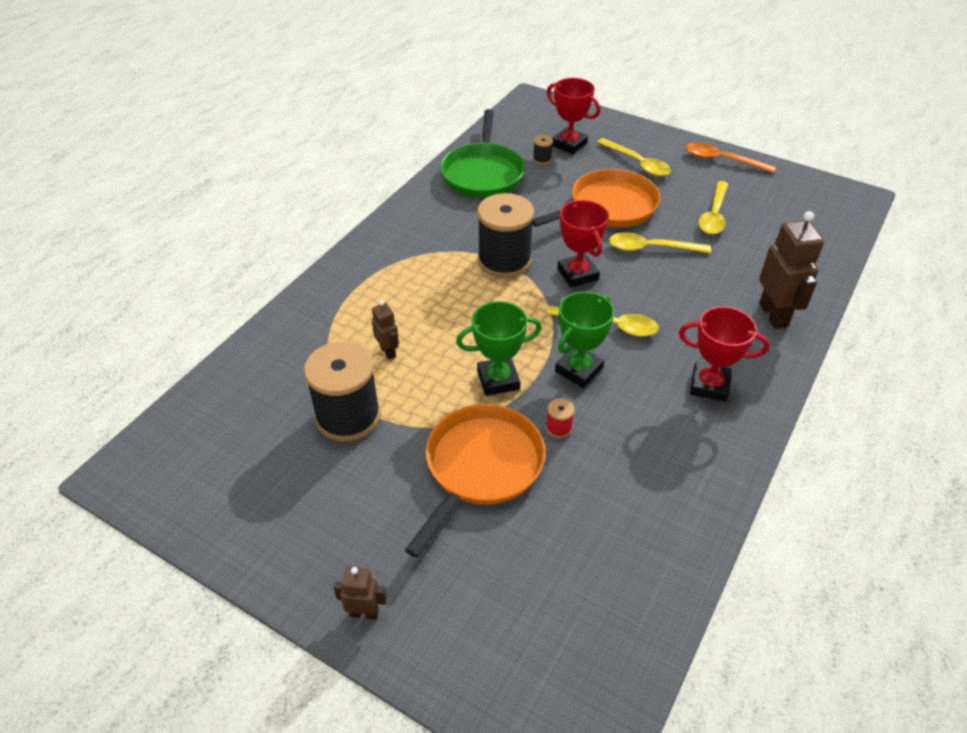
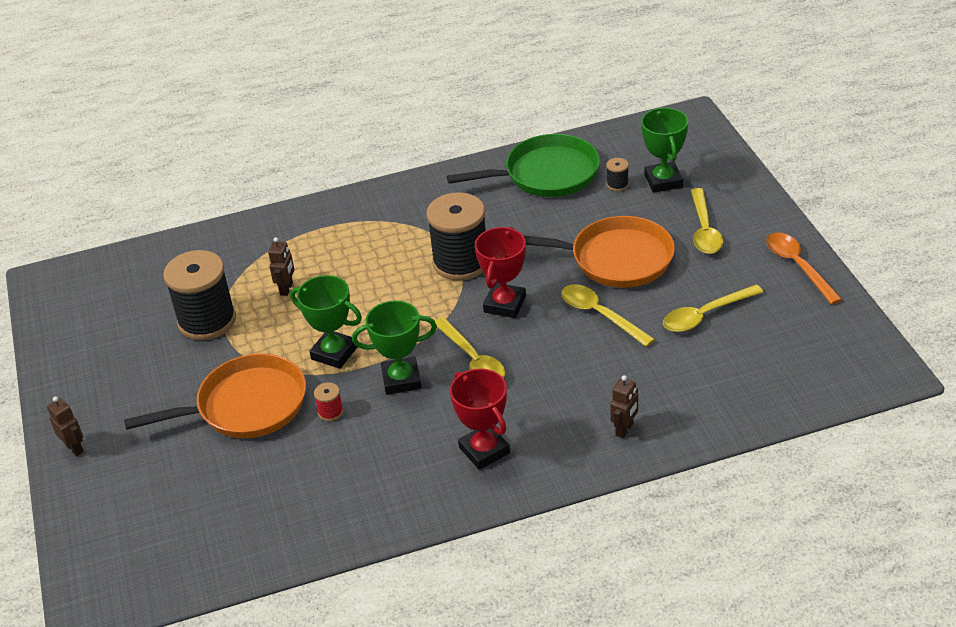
camera: 45 degrees right, 5 degrees down
green pan [440,109,525,198] -> green pan turned 150 degrees counterclockwise [447,134,600,197]
red trophy [547,78,600,154] -> green trophy [641,108,688,193]
brown robot [759,211,824,329] -> brown robot [610,375,638,438], size x0.53

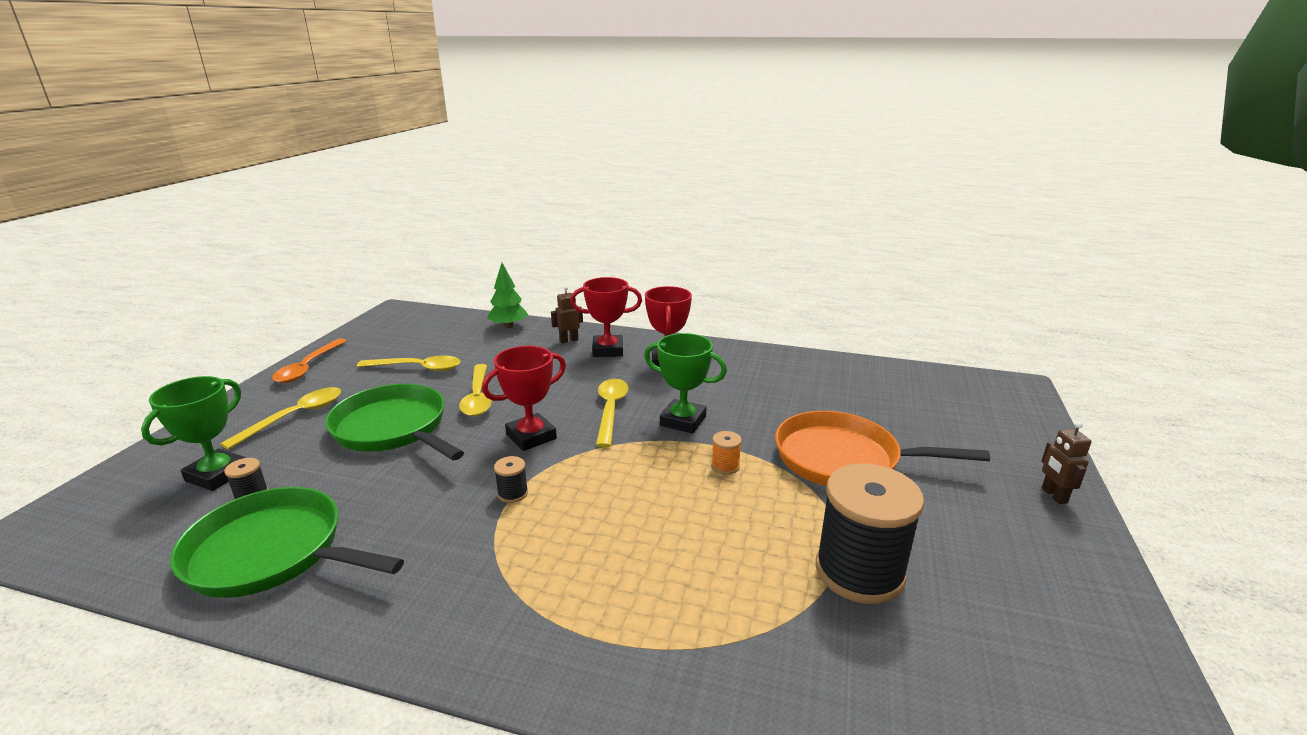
camera: 150 degrees left, 15 degrees down
brown robot [268,237,294,296] -> none
green trophy [290,275,362,369] -> orange spool [711,431,742,474]
red spool [314,382,343,421] -> none
black spool [426,192,486,280] -> black spool [494,456,528,503], size x0.40
orange pan [524,216,675,288] -> green pan [325,384,464,460]
none -> green tree [487,263,528,328]
none -> red trophy [570,277,642,357]

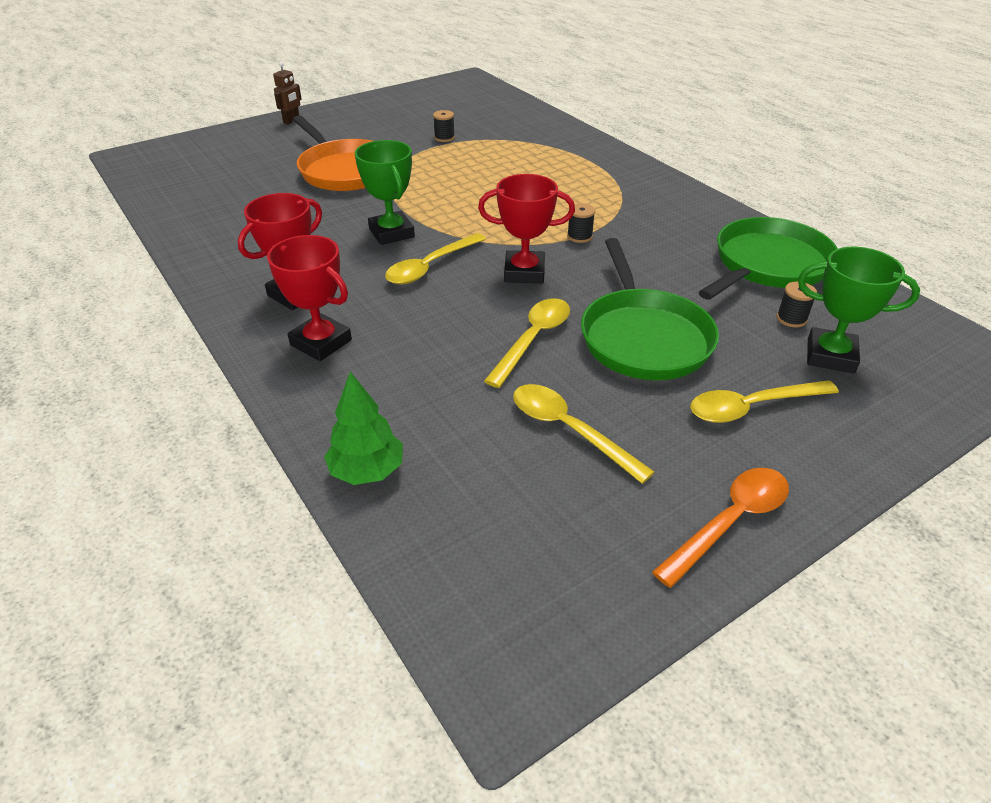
camera: 140 degrees left, 15 degrees up
green trophy [141,376,246,491] -> green trophy turned 45 degrees clockwise [798,247,920,373]
green pan [170,487,404,598] -> green pan turned 105 degrees counterclockwise [699,217,838,300]
brown robot [551,286,583,343] -> none
orange spool [711,431,742,474] -> none
black spool [815,463,924,604] -> black spool [433,110,455,142], size x0.40

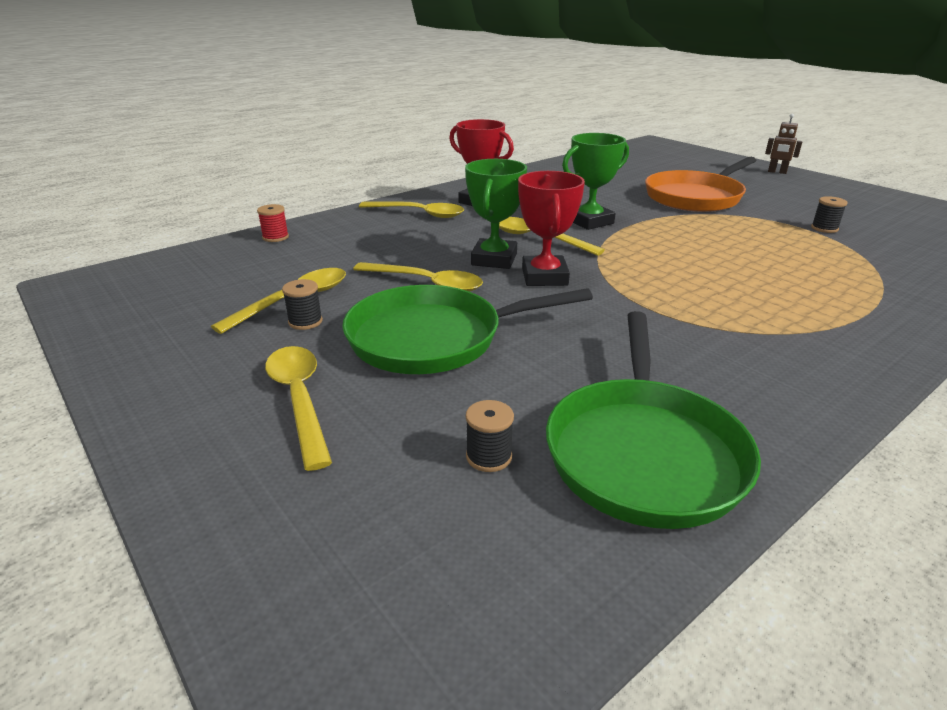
camera: 85 degrees right, 10 degrees down
red trophy [267,235,352,361] -> yellow spoon [359,201,464,218]
green tree [324,372,403,485] -> red spool [257,204,289,242]
black spool [567,203,595,243] -> black spool moved to [282,279,323,330]
orange spoon [652,468,789,588] -> none
green pan [699,217,838,300] -> green pan turned 60 degrees clockwise [546,311,761,529]
green trophy [798,247,920,373] -> green trophy moved to [465,159,527,269]

